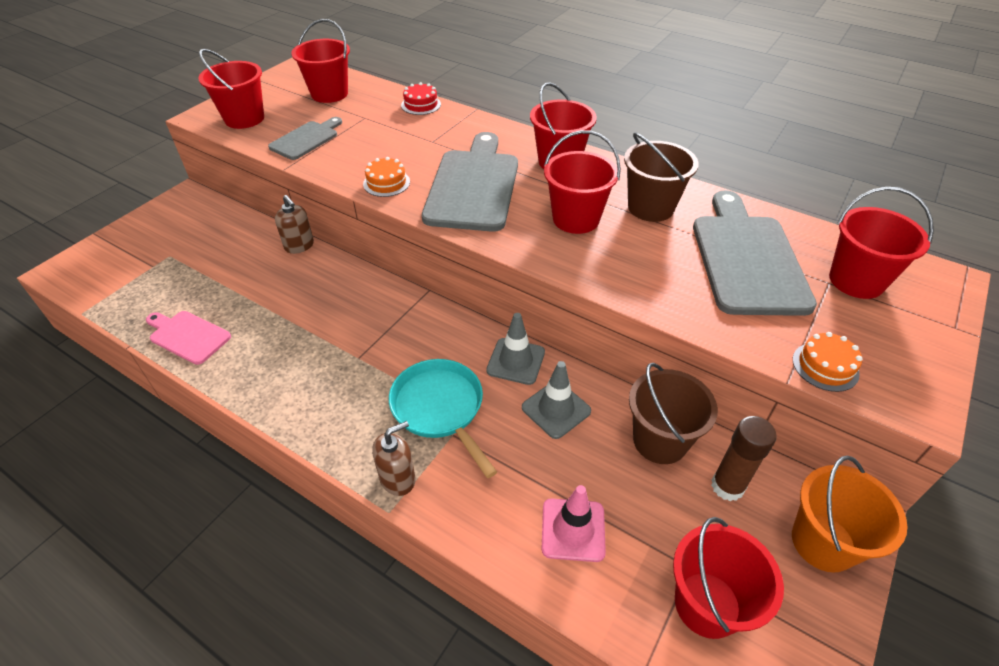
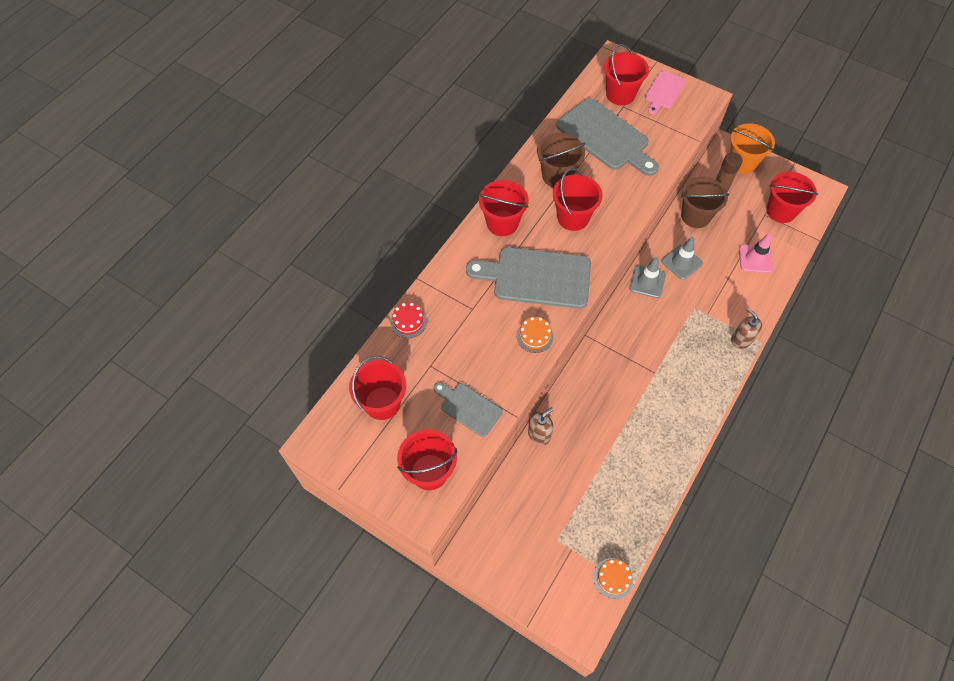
camera: 90 degrees left, 15 degrees up
pink cutting board [146,311,231,365] -> pink cutting board moved to [645,71,686,115]
turquoise pan [389,359,497,478] -> none
grey cutting board [693,191,817,316] -> grey cutting board turned 135 degrees counterclockwise [556,98,659,176]
orange cake [793,332,863,392] -> orange cake moved to [593,558,633,599]

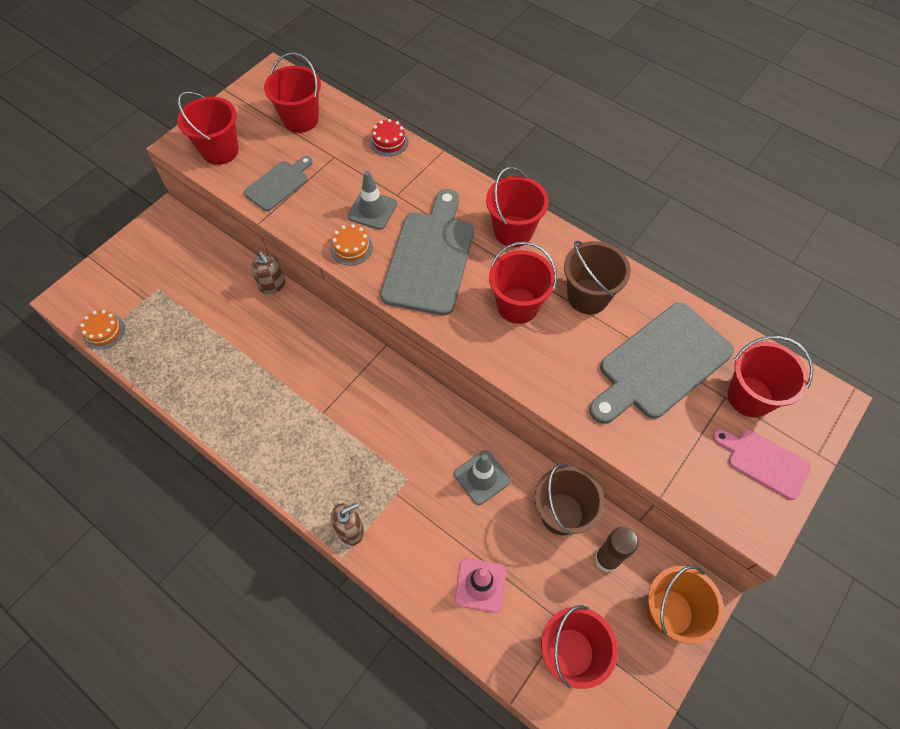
camera: 95 degrees right, 0 degrees up
grey traffic cone [630,257,666,298] -> grey traffic cone moved to [348,171,397,230]

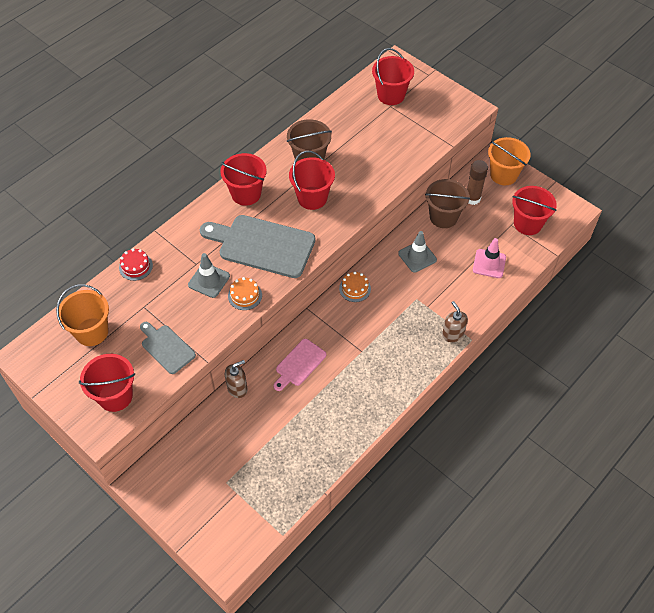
camera: 85 degrees left, 5 degrees down
orange cake [80,310,125,350] -> orange cake moved to [339,272,371,302]
red bucket [264,52,321,133] -> orange bucket [56,284,109,346]
grey cutting board [589,303,734,424] -> none
pink cutting board [713,429,811,500] -> pink cutting board moved to [274,339,326,391]

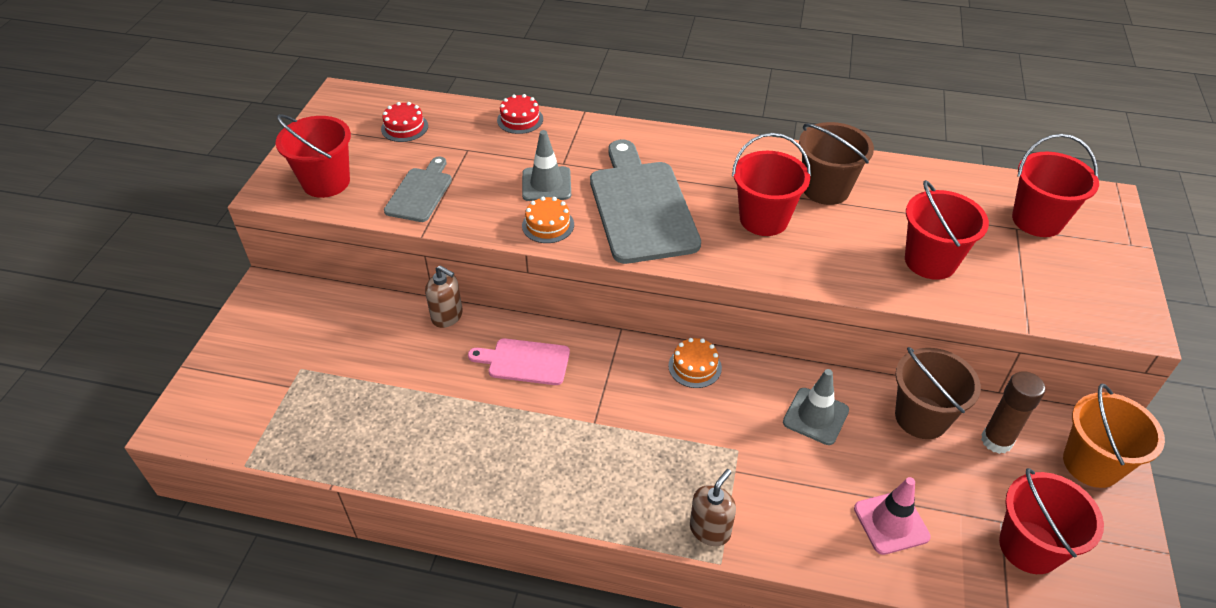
camera: 60 degrees right, 10 degrees down
orange bucket [56,284,109,346] -> red cake [381,102,428,142]
red bucket [220,153,267,206] -> red bucket moved to [905,180,989,280]

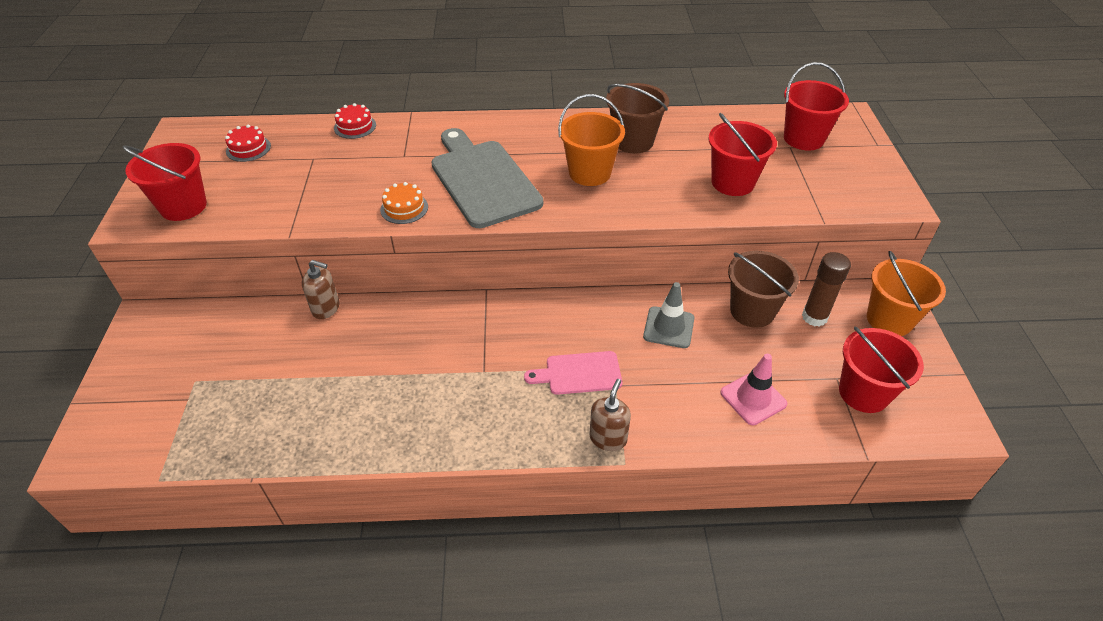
camera: 15 degrees left, 0 degrees up
grey cutting board [384,157,452,222] -> none
pink cutting board [468,338,570,385] -> pink cutting board moved to [524,351,622,395]
grey traffic cone [522,130,571,201] -> none
orange cake [668,338,722,388] -> none
red bucket [732,133,811,236] -> orange bucket [558,94,625,186]

